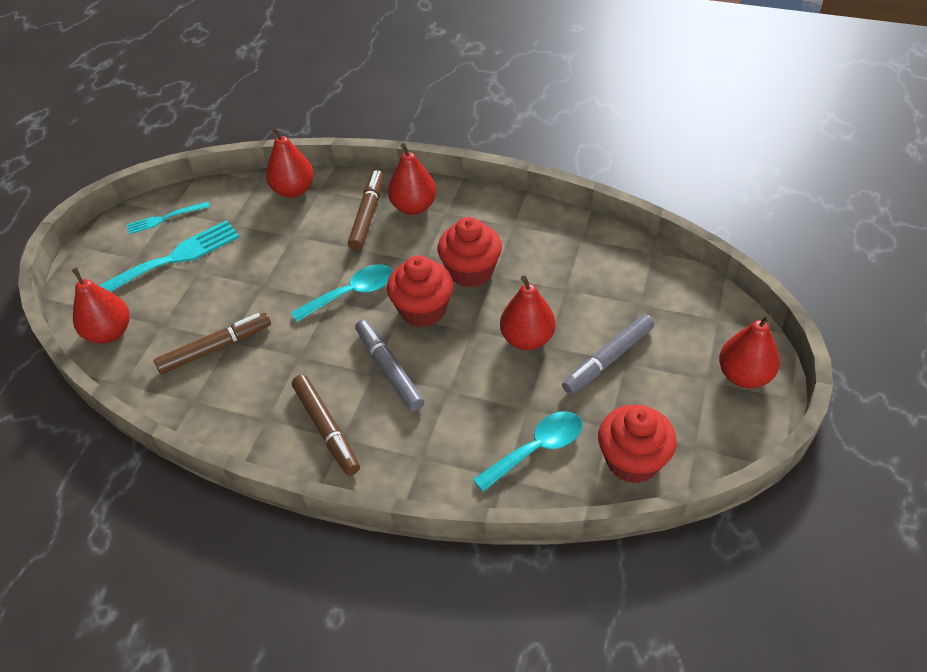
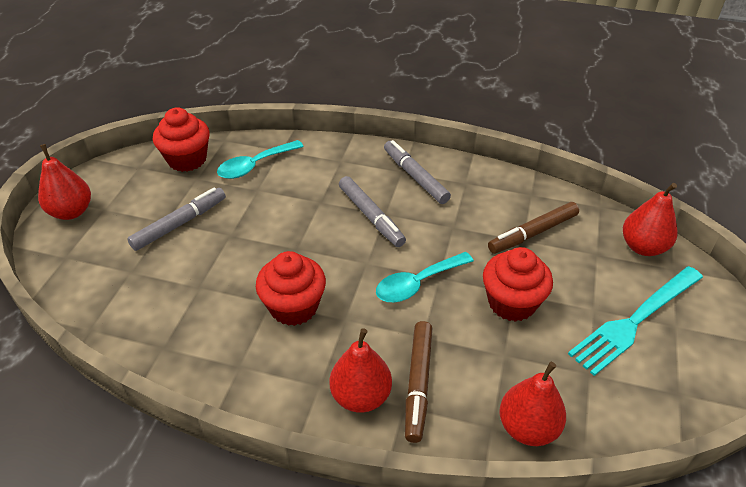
camera: 175 degrees right, 5 degrees down
turquoise fork [127,202,210,234] -> none
brown marker [292,375,360,476] -> grey marker [384,140,451,204]
red cupcake [387,256,454,327] -> red cupcake moved to [483,247,553,322]
red pear [500,275,556,350] -> none

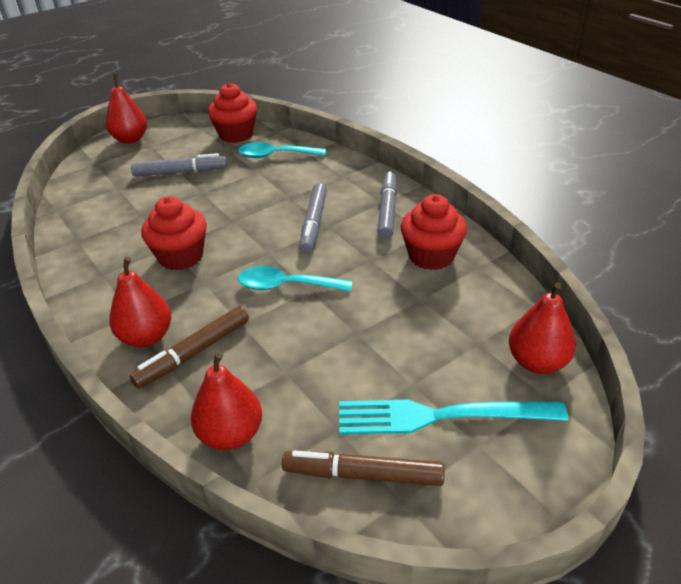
camera: 40 degrees right, 5 degrees down
red cupcake [483,247,553,322] -> red cupcake moved to [401,194,467,270]
brown marker [488,202,579,254] -> brown marker moved to [282,450,445,486]

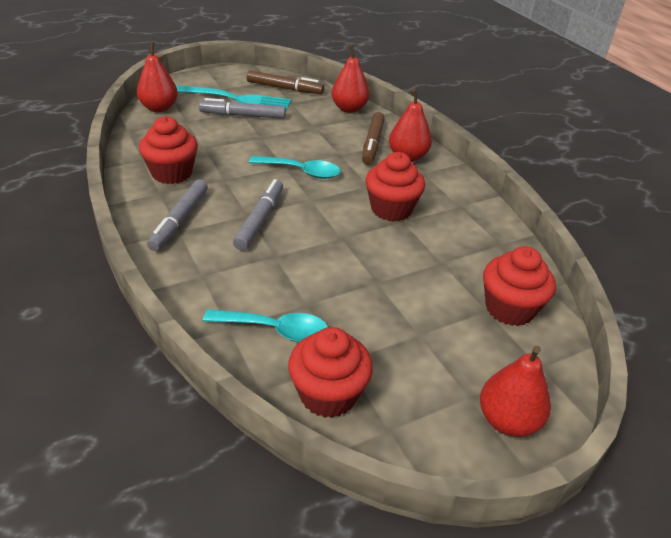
camera: 175 degrees left, 0 degrees up
brown marker [130,306,249,389] -> brown marker turned 135 degrees clockwise [362,112,385,165]
grey marker [131,153,227,177] -> grey marker moved to [199,98,286,119]
none -> red cupcake [483,246,556,326]

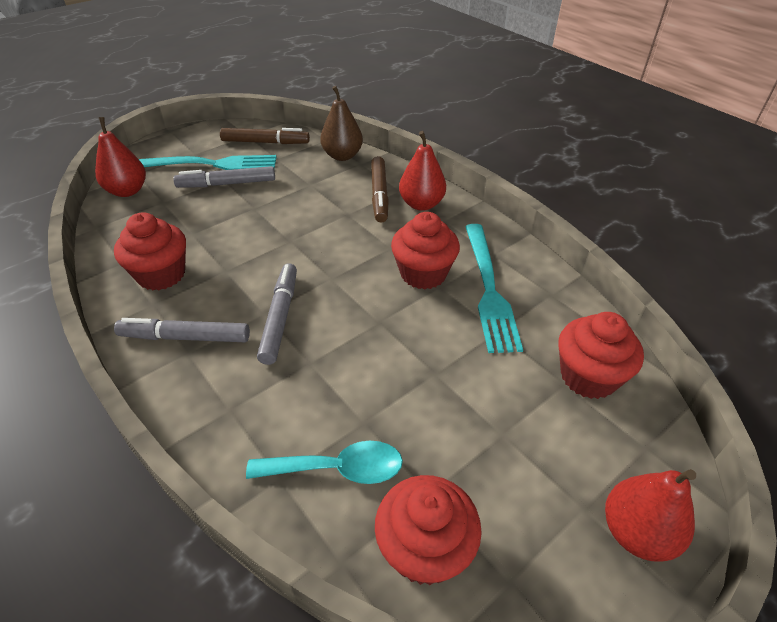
camera: 10 degrees left, 5 degrees up
grey marker [147,179,208,251] -> grey marker turned 90 degrees clockwise [114,318,250,342]
turquoise spoon [249,156,341,179] -> none
red pear [332,45,370,113] -> brown pear [320,86,363,161]
none -> turquoise fork [465,224,523,353]

